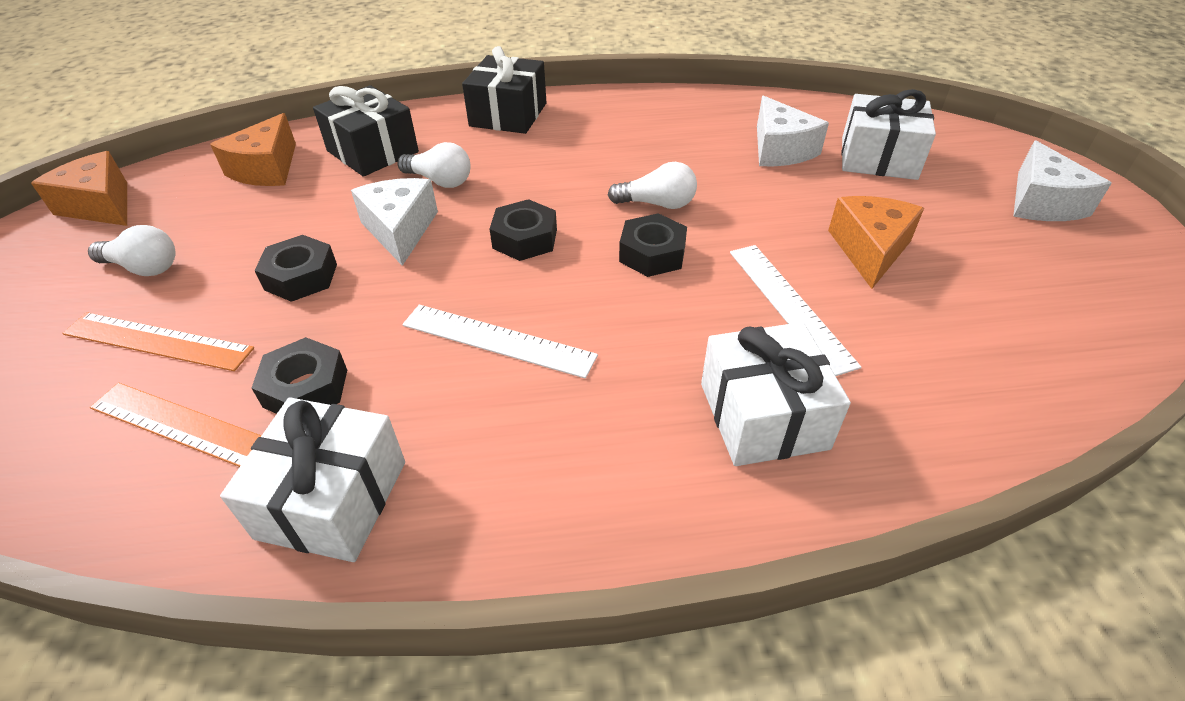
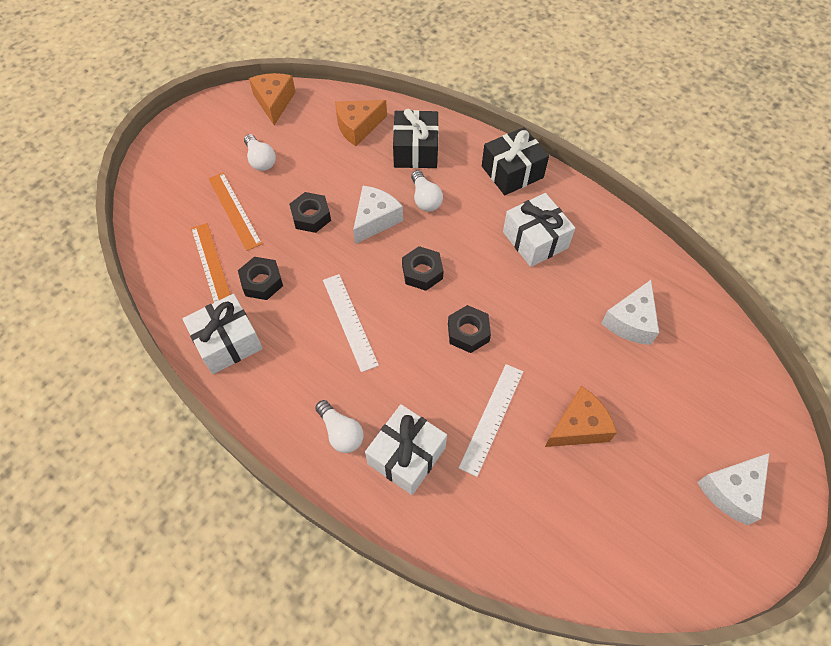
camera: 45 degrees right, 15 degrees up
white light bulb [608,162,697,209] -> white light bulb moved to [315,400,364,453]
white gift [841,89,936,180] -> white gift moved to [503,193,575,267]

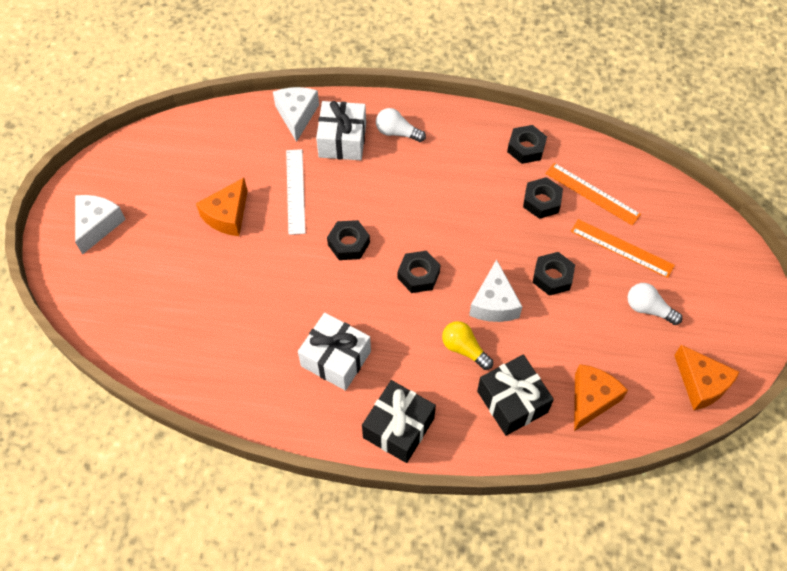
camera: 150 degrees right, 0 degrees up
white gift [182,294,263,374] -> black nut [507,125,547,164]
white ruler [323,274,379,372] -> none
white light bulb [411,170,443,212] -> yellow light bulb [442,321,493,370]
white cheese [601,280,659,345] -> white cheese moved to [273,87,319,142]

